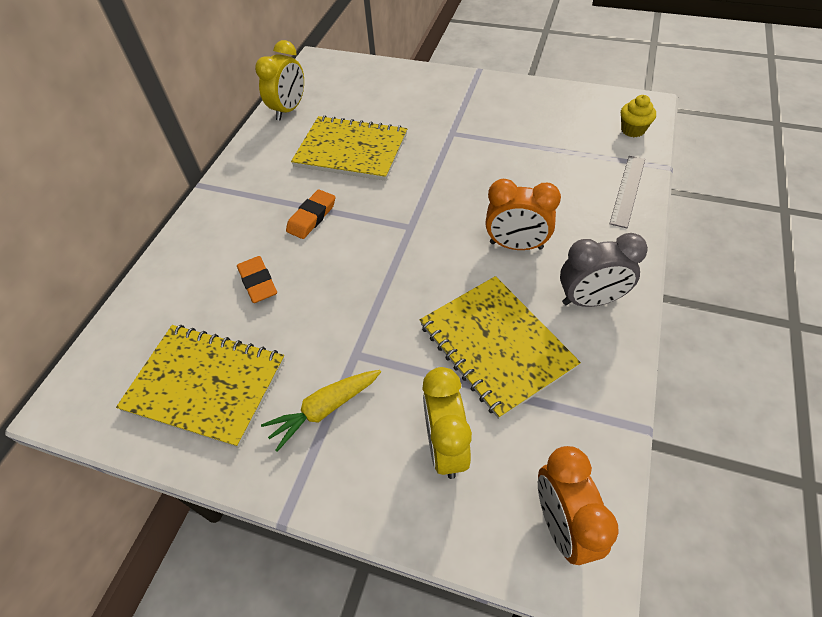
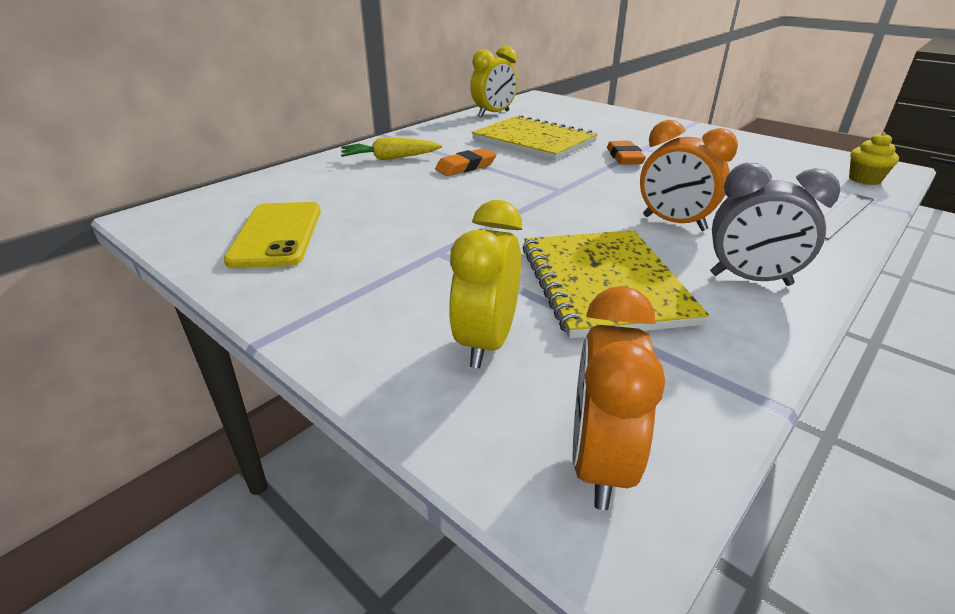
camera: 20 degrees right, 20 degrees down
yellow notebook [116,325,285,448] -> yellow phone [224,202,321,268]
orange eraser [237,256,277,303] -> orange eraser moved to [607,141,646,165]
yellow carrot [261,370,381,452] -> yellow carrot moved to [341,137,442,160]

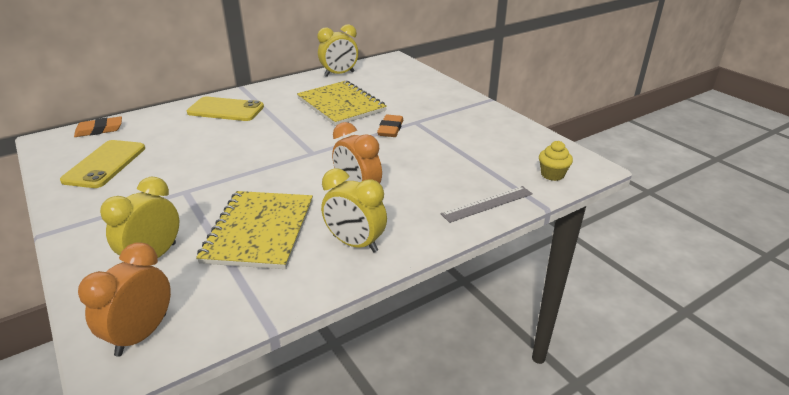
camera: 15 degrees right, 0 degrees up
yellow carrot [341,137,442,160] -> yellow phone [187,97,264,121]
orange eraser [435,148,497,176] -> orange eraser moved to [74,116,122,137]
grey clock [710,163,840,286] -> yellow clock [321,168,387,253]

